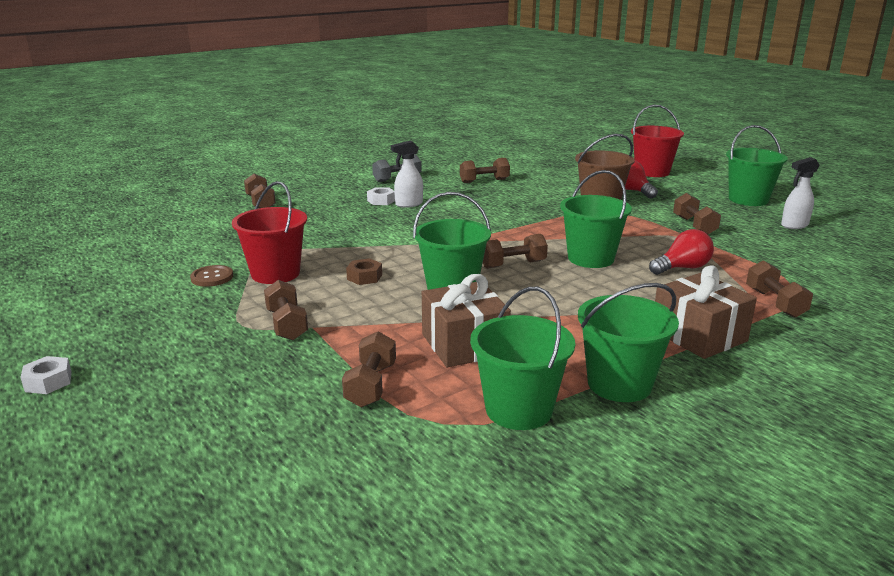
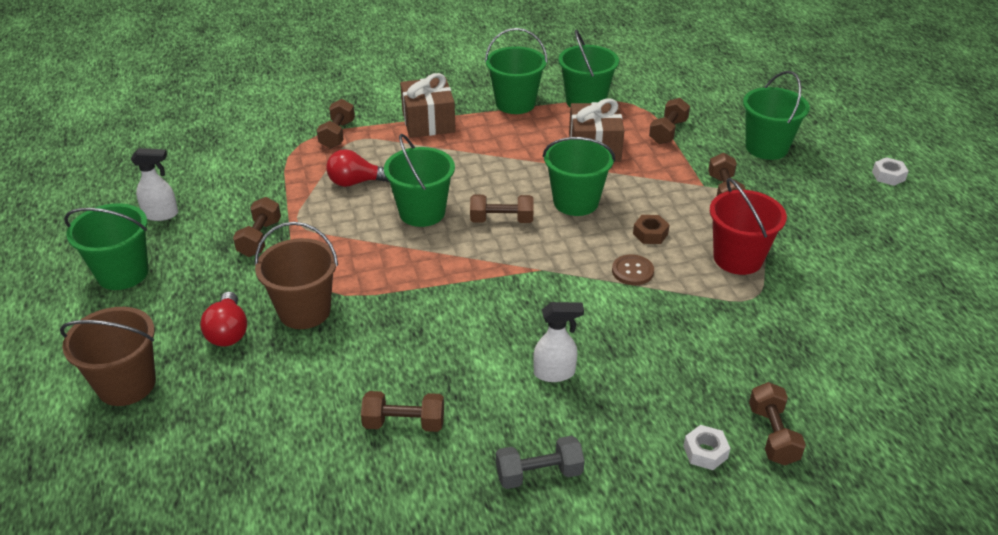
camera: 160 degrees left, 15 degrees up
brown button [190,265,233,287] -> brown button moved to [612,254,654,285]
white nut [367,187,395,205] -> white nut moved to [683,425,730,470]
red bucket [631,105,684,177] -> brown bucket [60,307,156,406]
none -> green bucket [743,71,810,160]

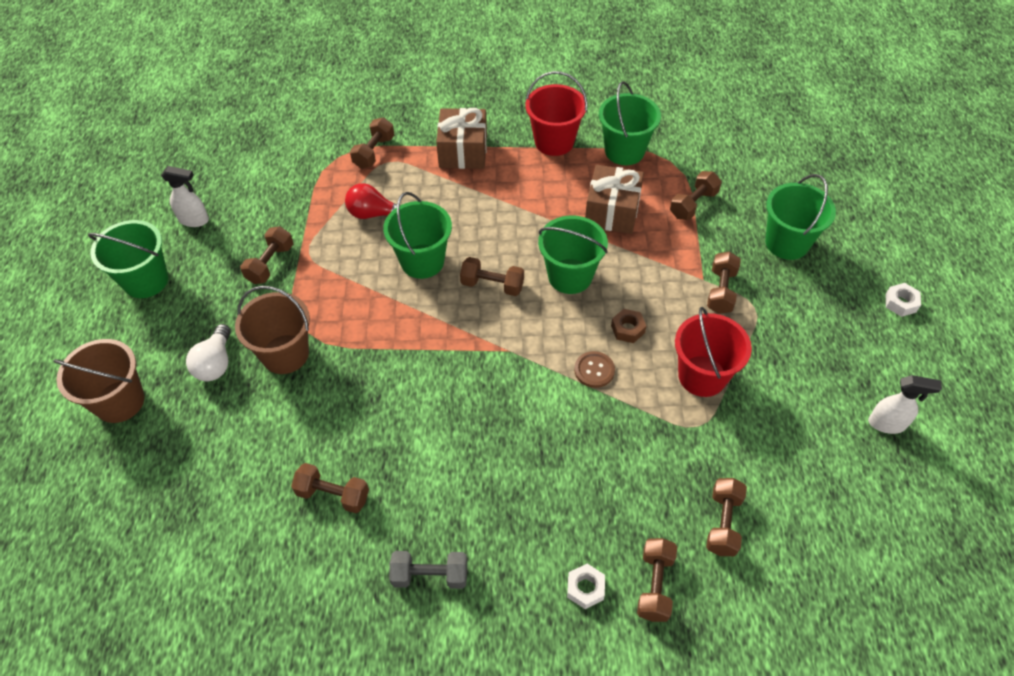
camera: 15 degrees right, 15 degrees up
red light bulb [200,292,247,346] -> white light bulb [186,324,231,381]
green bucket [485,28,548,114] -> red bucket [526,71,588,156]
white spray bottle [533,302,584,382] -> white spray bottle moved to [868,375,942,434]
none -> brown dumbbell [706,478,747,556]

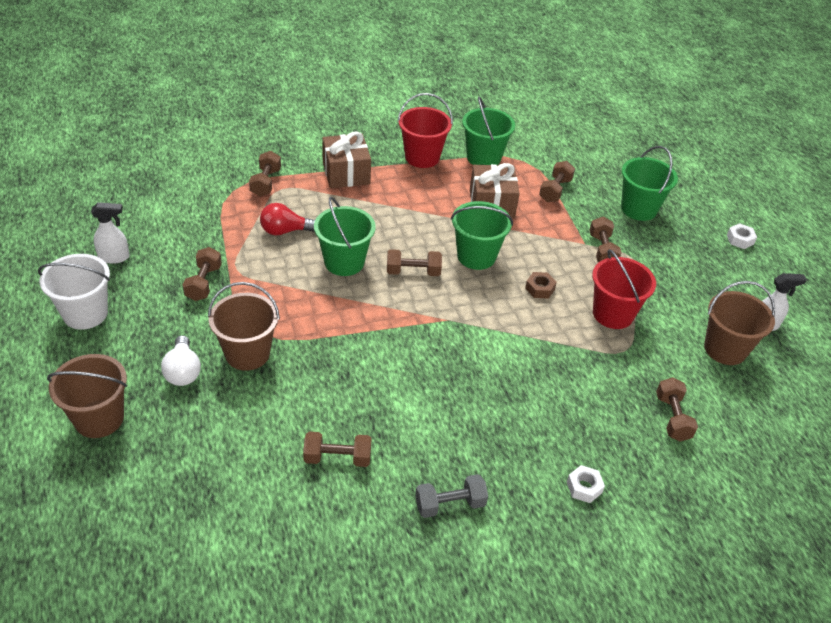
camera: 20 degrees left, 10 degrees down
green bucket [88,220,168,298] -> white bucket [38,254,110,330]
brown button [574,351,615,388] -> none
brown dumbbell [637,538,677,622] -> none
none -> brown bucket [704,281,775,365]

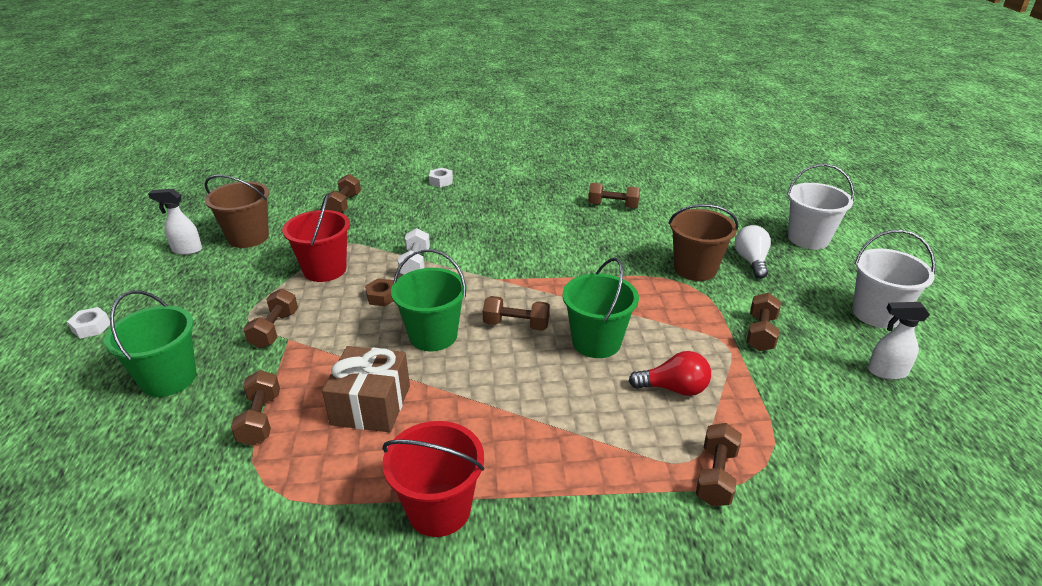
camera: 165 degrees left, 10 degrees down
brown bucket [47,354,127,438] -> white bucket [787,164,854,249]
brown gift [322,131,371,188] -> none
grey dumbbell [415,474,488,518] -> none
green bucket [462,96,515,165] -> none
brown dumbbell [539,161,575,202] -> brown dumbbell turned 45 degrees counterclockwise [231,370,280,446]
none -> white dumbbell [398,228,430,275]

